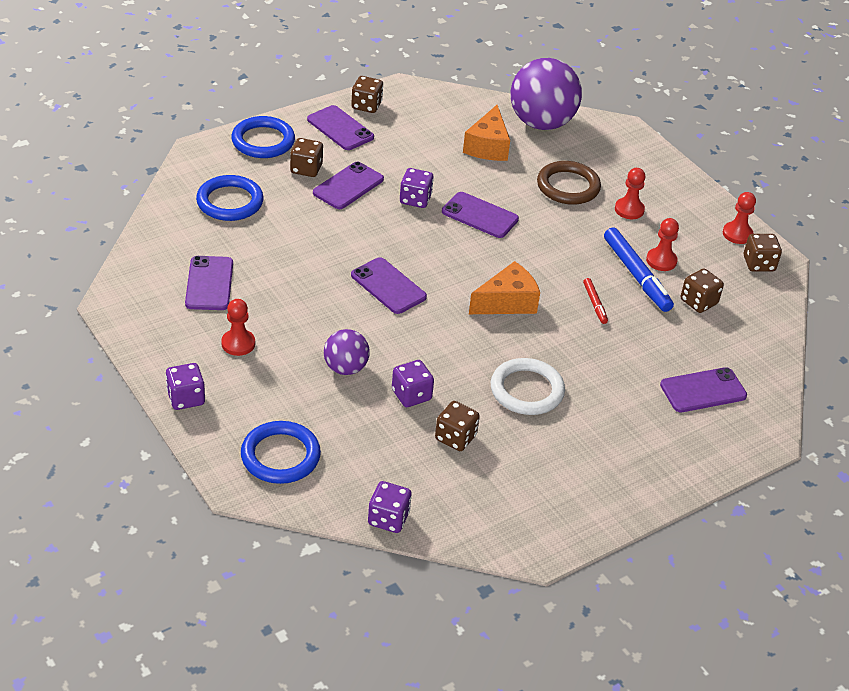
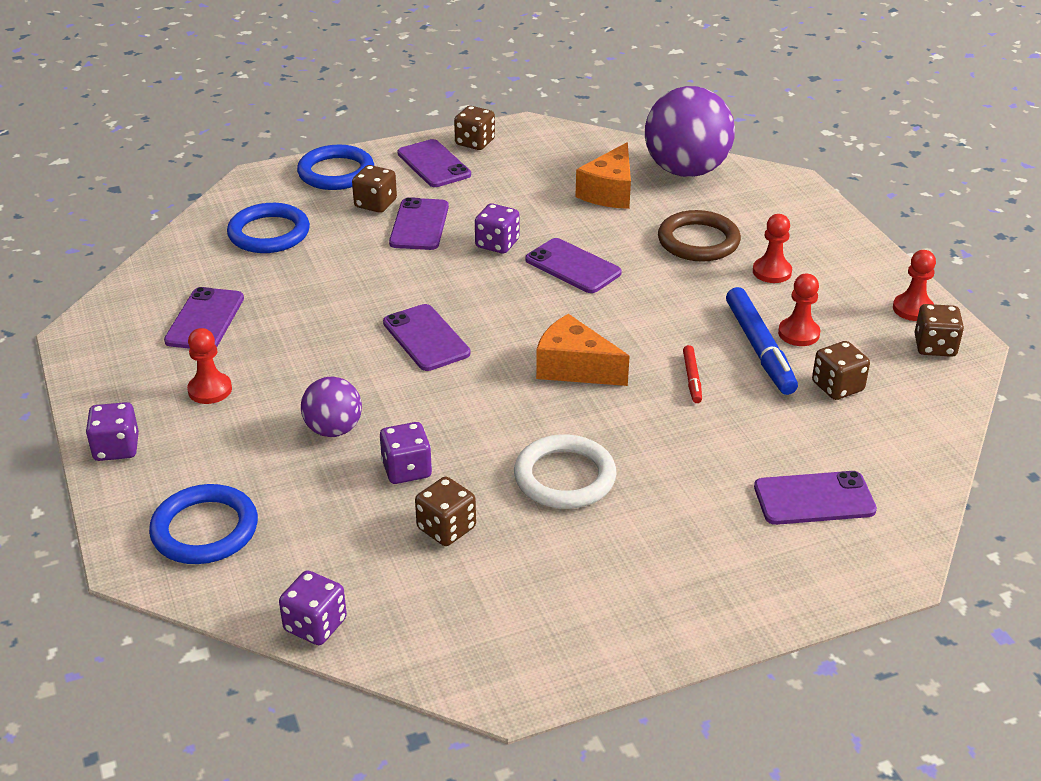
camera: 15 degrees right, 5 degrees down
purple phone [313,162,384,209] -> purple phone turned 45 degrees counterclockwise [389,197,449,250]
orange cheese [469,261,540,314] -> orange cheese turned 135 degrees counterclockwise [536,314,630,386]

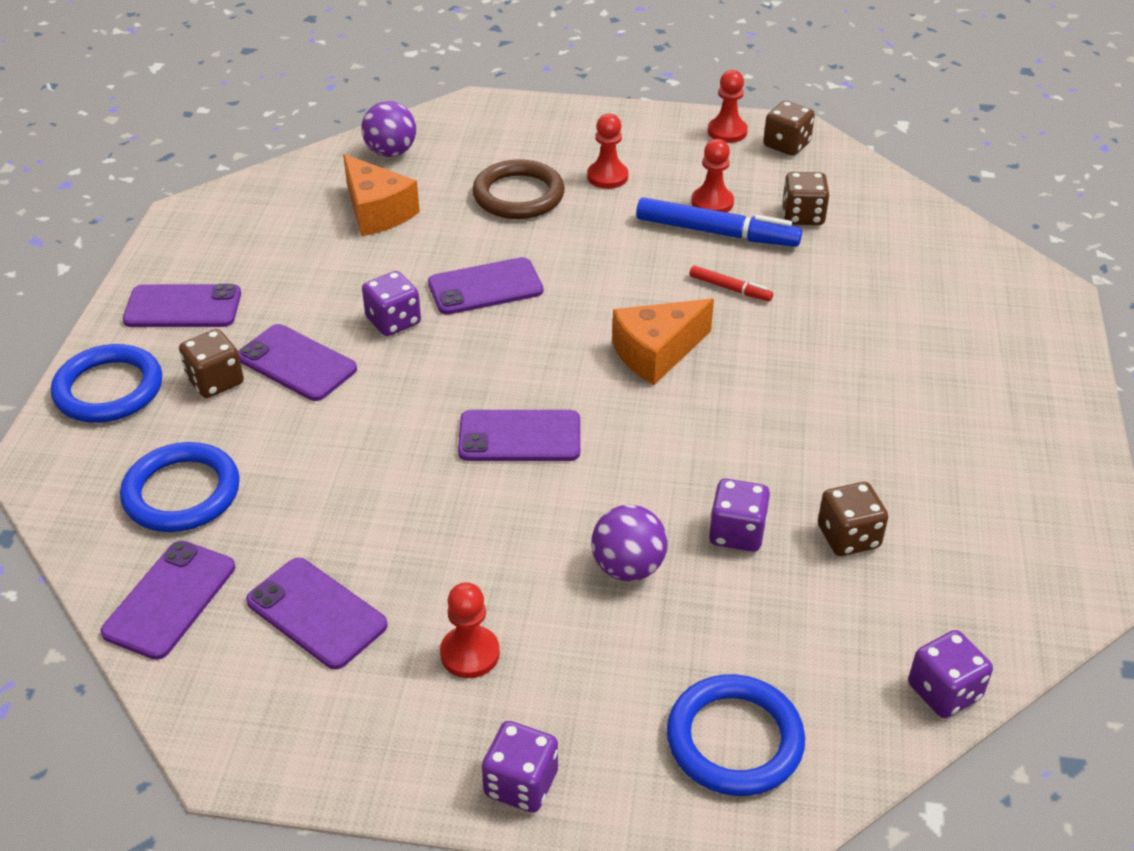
camera: 60 degrees left, 5 degrees up
brown dice [454,106,495,150] -> none
white ring [514,434,617,509] -> none
purple ball [645,86,735,177] -> purple ball [361,101,416,157], size x0.53
purple phone [754,471,877,525] -> purple phone moved to [100,541,235,660]

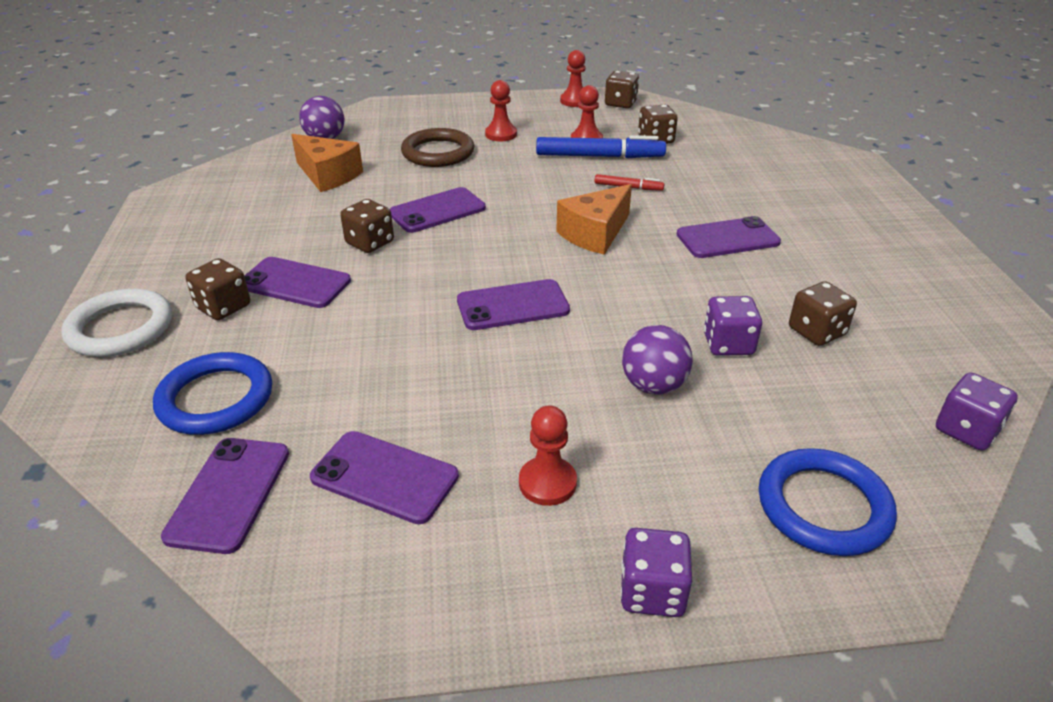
camera: 15 degrees left, 5 degrees down
blue ring [51,344,162,423] -> white ring [62,288,172,357]
purple phone [123,284,241,327] -> purple phone moved to [677,216,781,258]
purple dice [362,271,421,336] -> brown dice [340,199,394,253]

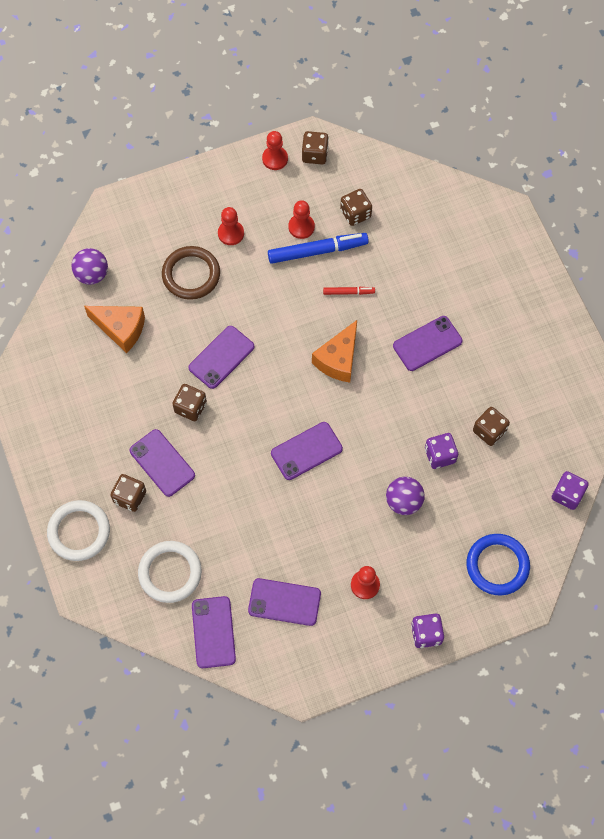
camera: 15 degrees left, 30 degrees up
blue ring [153,352,272,435] -> white ring [138,541,202,603]
purple phone [244,257,351,308] -> purple phone turned 45 degrees clockwise [129,429,195,497]

